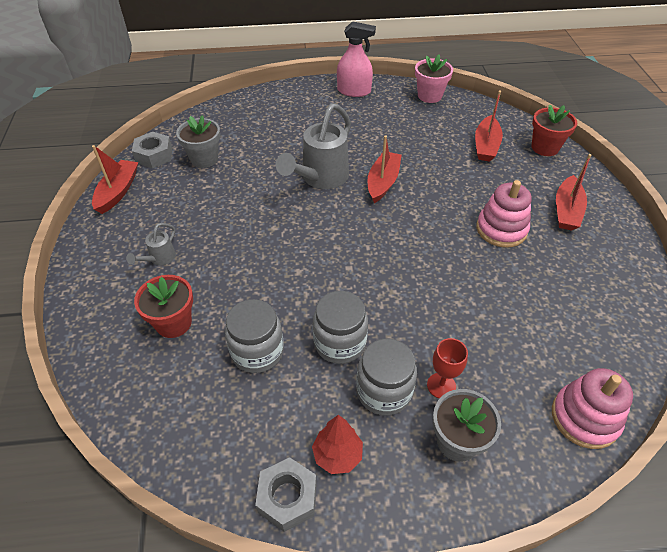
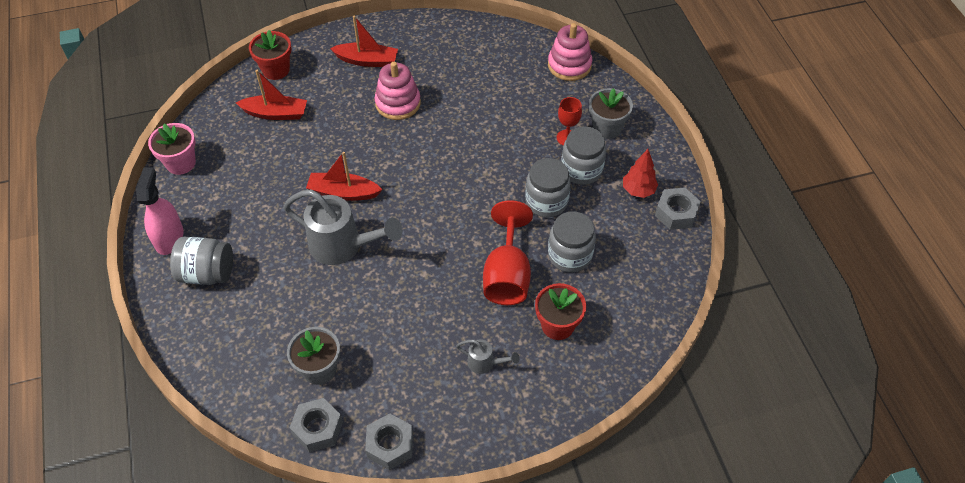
camera: 100 degrees left, 5 degrees up
red boat [92,145,138,214] -> grey nut [365,413,413,470]
none -> grey jar [170,236,233,285]
none -> red goblet [483,200,533,305]

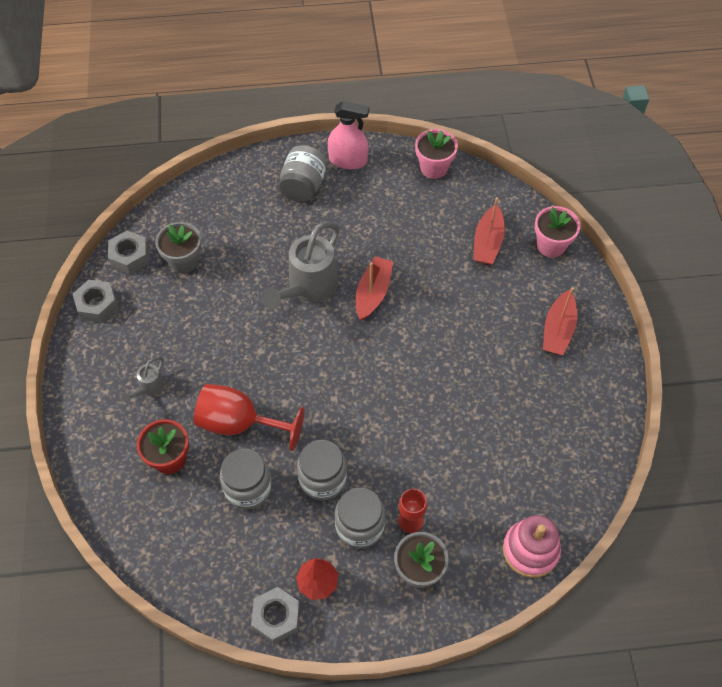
camera: 100 degrees right, 5 degrees up
red flower pot [249,30,292,80] -> pink flower pot [535,206,580,257]
pink stacking toy [375,62,421,120] -> none

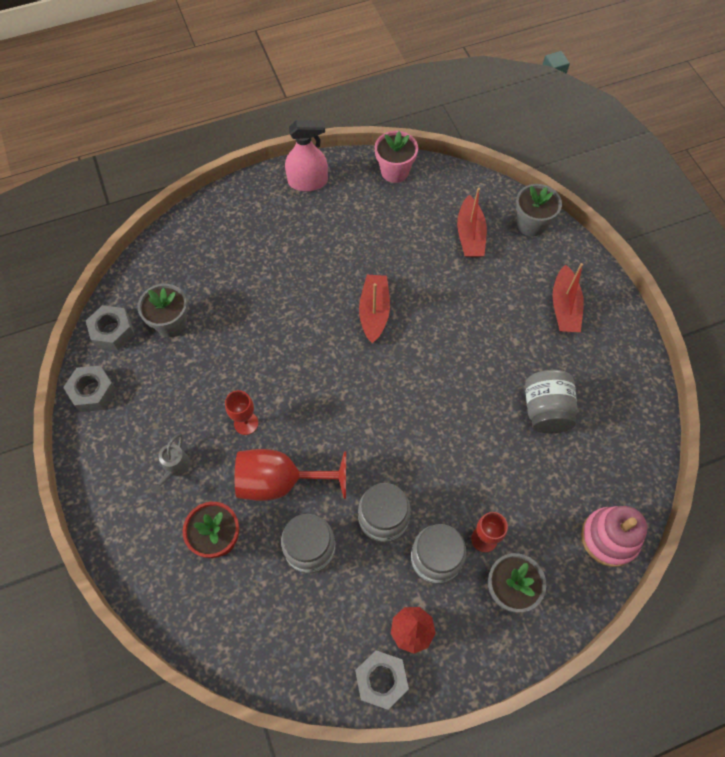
camera: 15 degrees left, 5 degrees up
grey watering can [261,222,340,310] -> none
grey jar [279,145,327,202] -> grey jar moved to [525,370,578,433]
pink flower pot [535,206,580,257] -> grey flower pot [515,184,562,237]
none -> red goblet [225,390,258,435]

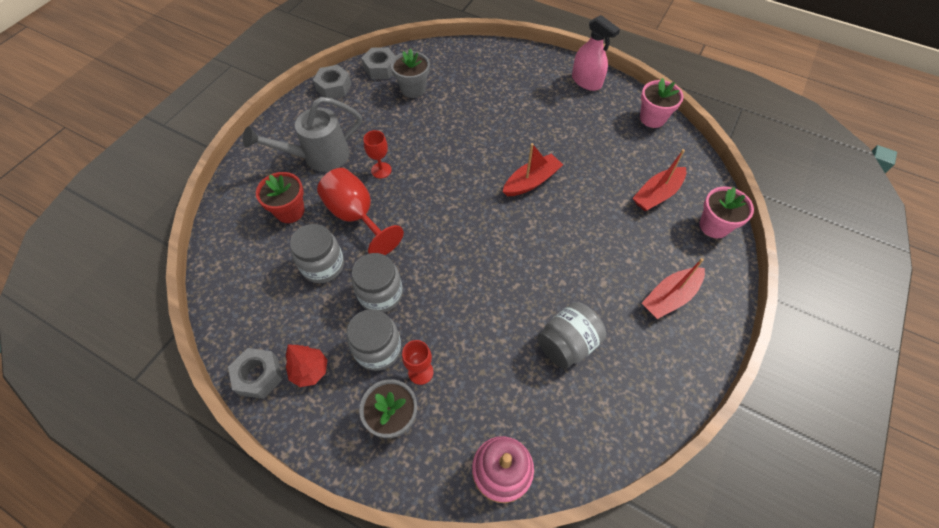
camera: 50 degrees right, 5 degrees down
grey watering can [150,433,190,494] -> grey watering can [243,97,362,172], size x2.13
grey flower pot [515,184,562,237] -> pink flower pot [700,186,754,238]

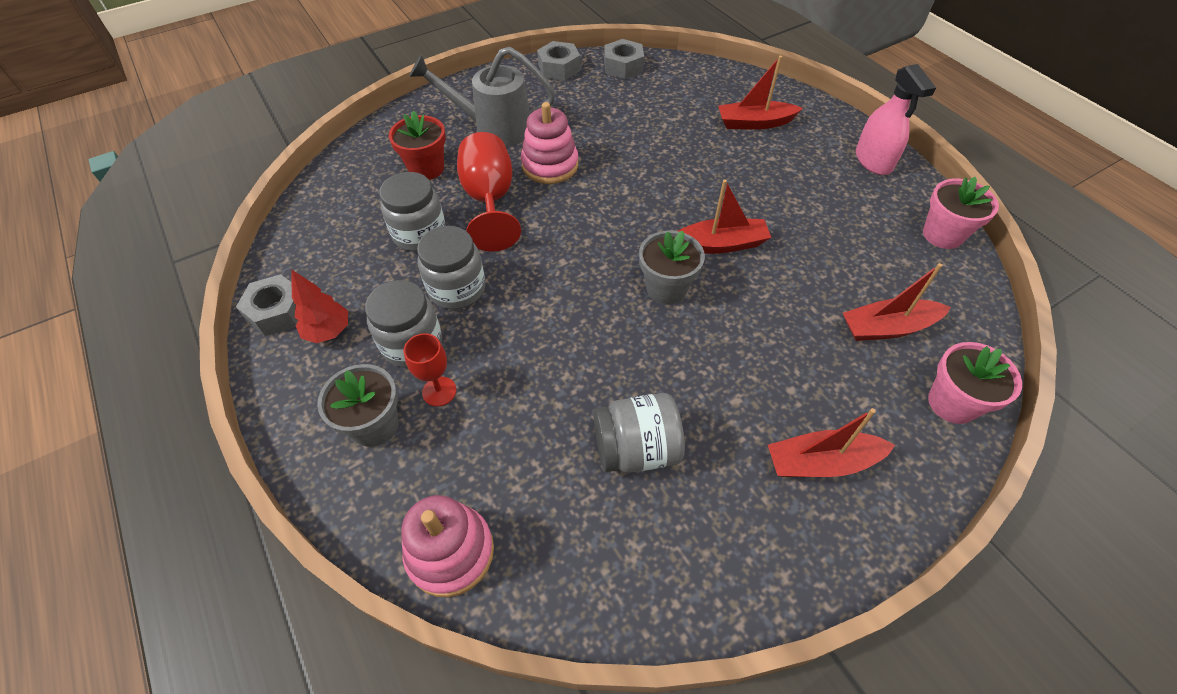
camera: 30 degrees right, 5 degrees down
red goblet [363,130,392,178] -> pink stacking toy [521,102,578,184]
grey flower pot [391,49,430,98] -> grey flower pot moved to [639,231,705,305]
none -> red boat [718,56,803,130]

